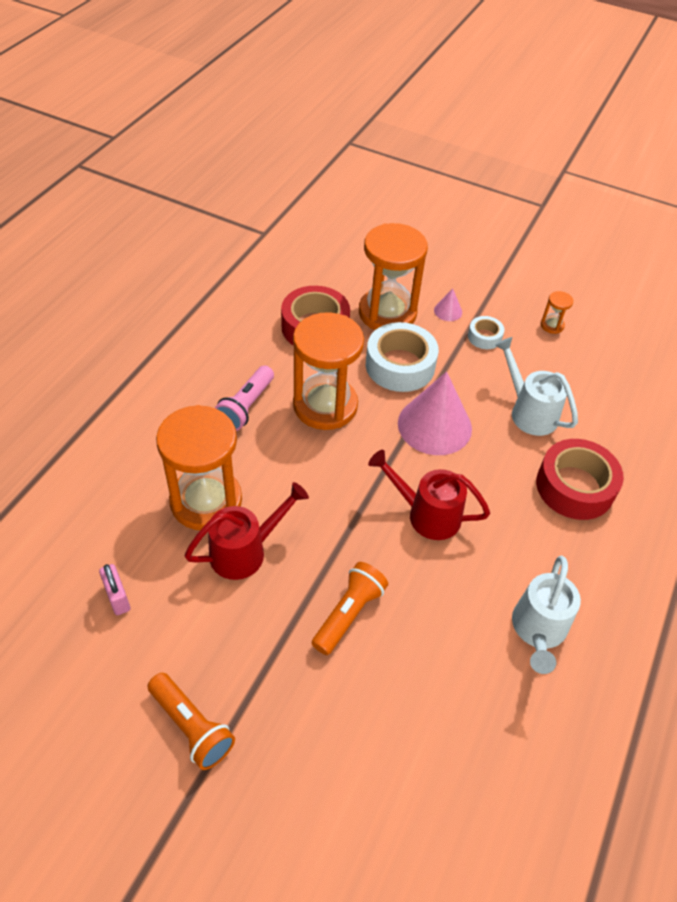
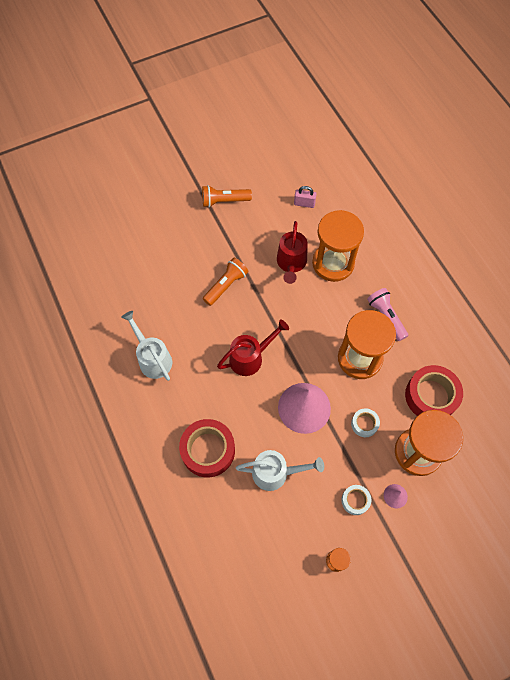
camera: 130 degrees right, 15 degrees up
orange flashlight [312,562,388,655] -> orange flashlight turned 120 degrees counterclockwise [203,258,249,306]
white tape [366,322,439,392] -> white tape [351,408,380,437], size x0.51

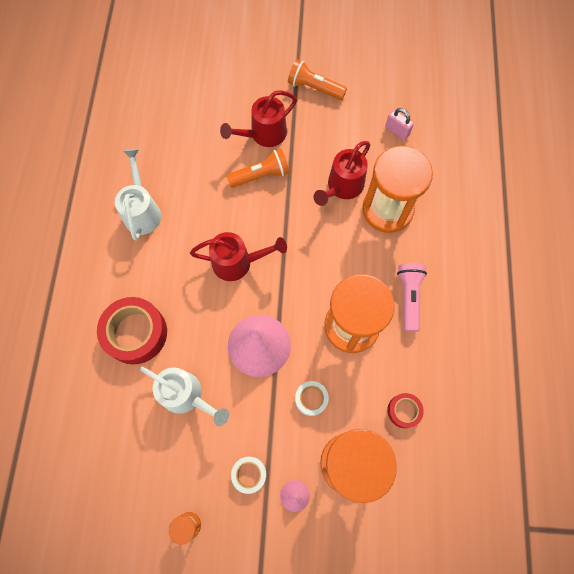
camera: 30 degrees right, 5 degrees up
red tape [405,365,463,416] -> red tape [387,393,424,428], size x0.51
none -> red watering can [220,90,297,147]

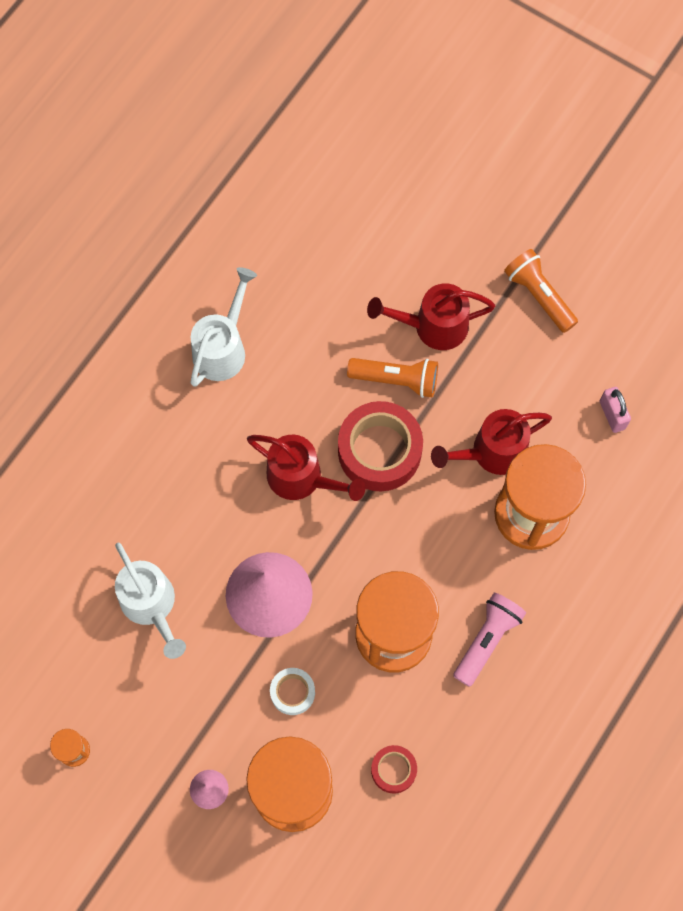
camera: 30 degrees right, 0 degrees up
red tape [97,297,167,365] -> red tape moved to [338,401,423,491]
white tape [231,457,267,494] -> none

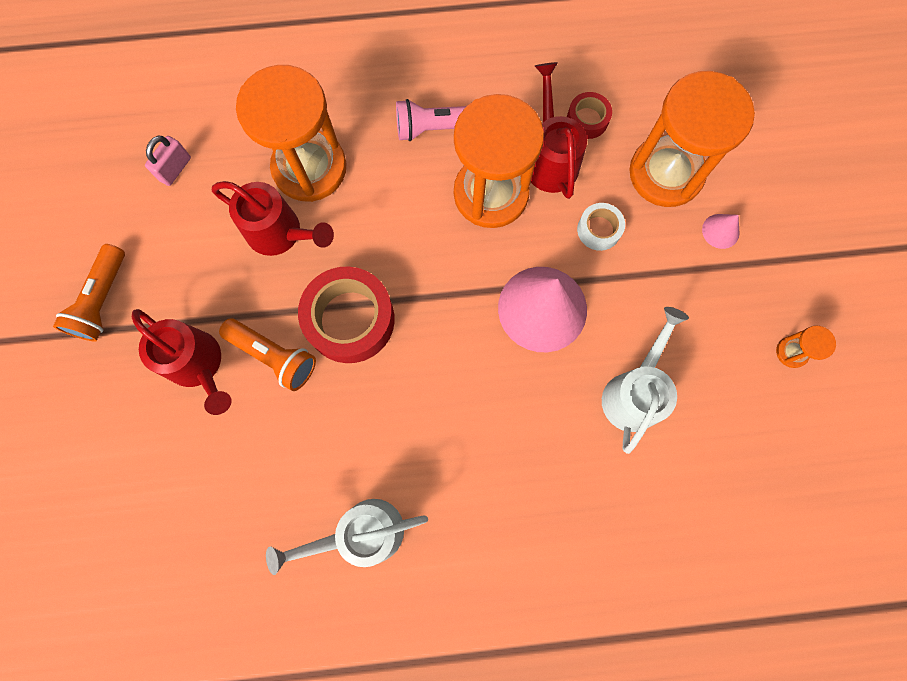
camera: 130 degrees left, 5 degrees up
red watering can [247,435,365,501] -> red watering can moved to [531,62,587,199]
orange flashlight [347,358,438,398] -> orange flashlight turned 150 degrees clockwise [219,319,316,391]

